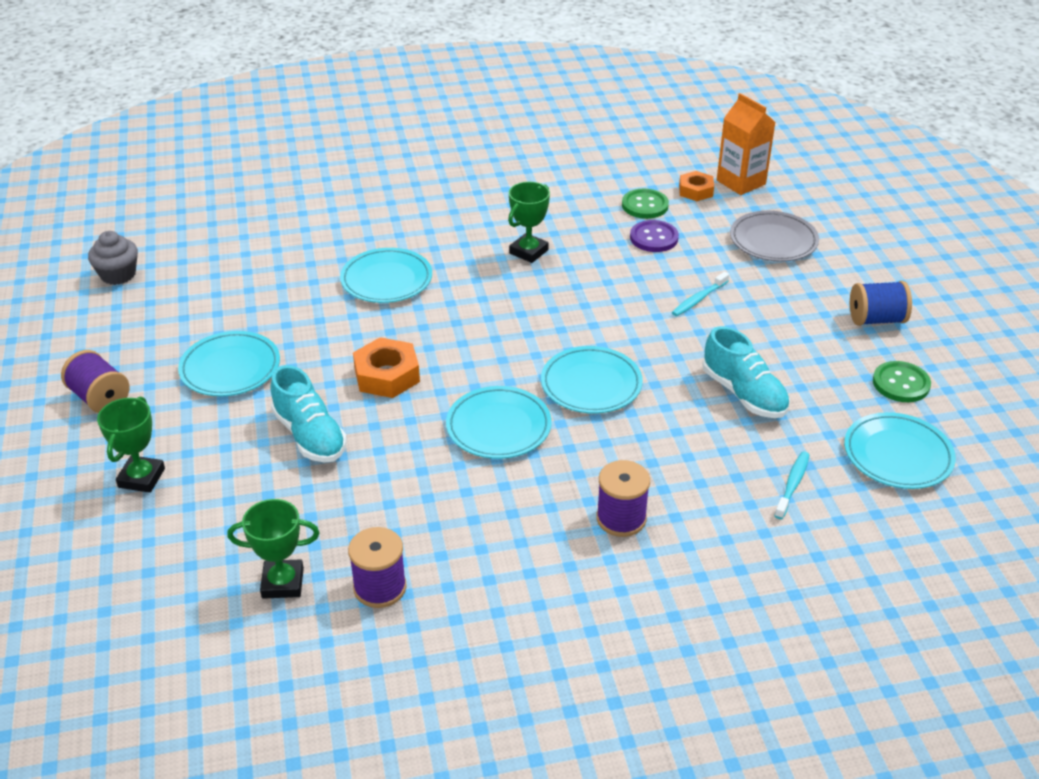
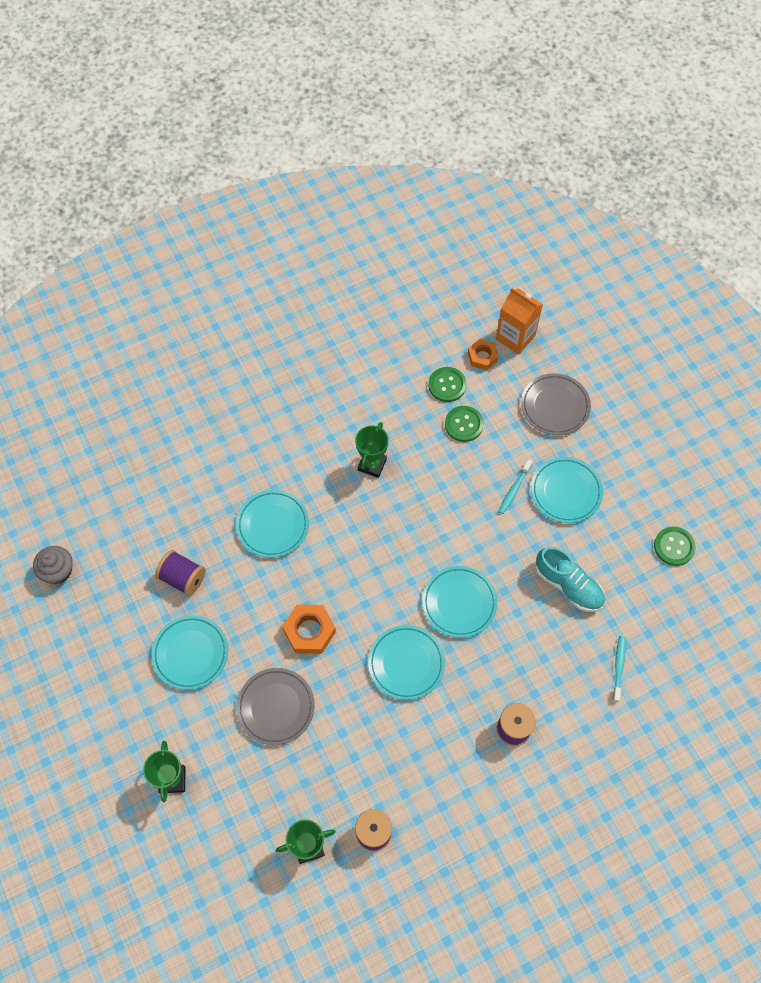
camera: 15 degrees left, 25 degrees up
purple spool [61,350,130,413] -> purple spool moved to [155,550,206,596]
turquoise shoe [271,365,347,462] -> grey plate [237,668,315,745]
purple button [630,220,679,252] -> green button [445,406,484,442]
turquoise plate [844,412,956,489] -> turquoise plate moved to [531,457,603,523]
blue spool [850,281,912,326] -> none

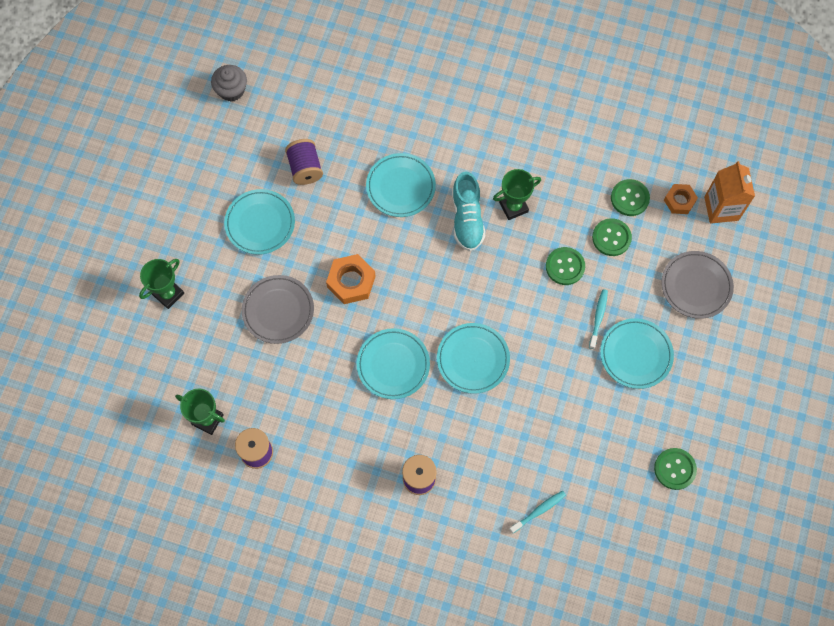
camera: 45 degrees right, 5 degrees up
turquoise toothbrush [498,459,533,514] -> turquoise toothbrush turned 120 degrees clockwise [589,289,608,349]
turquoise shoe [535,547,605,612] -> turquoise shoe moved to [452,171,485,251]
none -> green button [546,247,585,285]

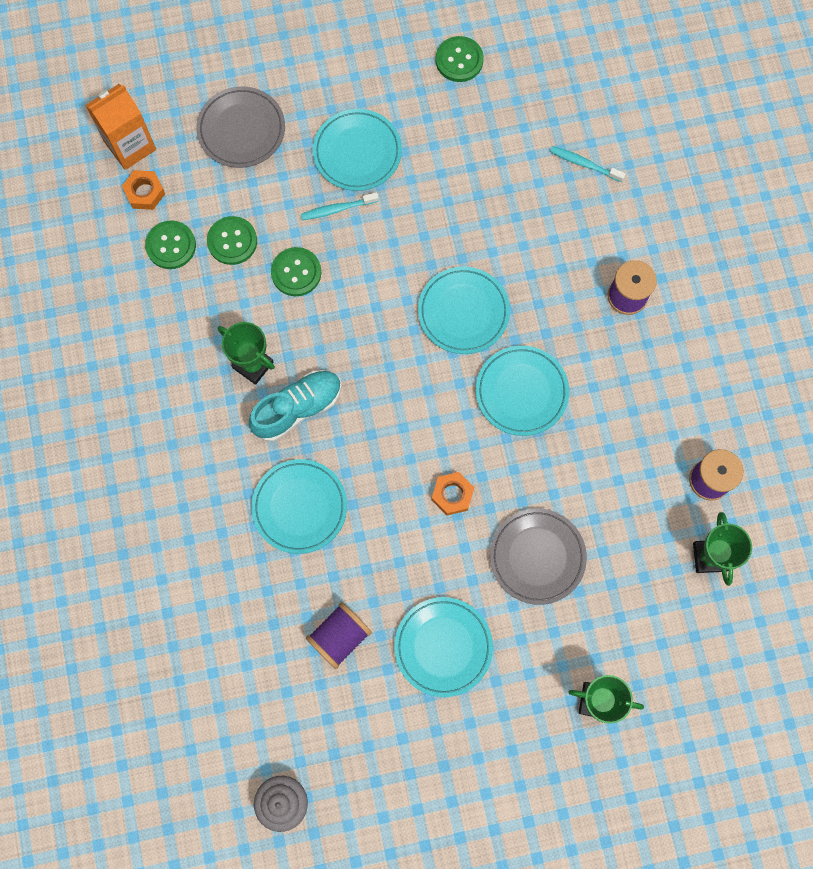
camera: 120 degrees left, 5 degrees up
orange nut [326,254,375,304] -> orange nut [432,472,474,516], size x0.66

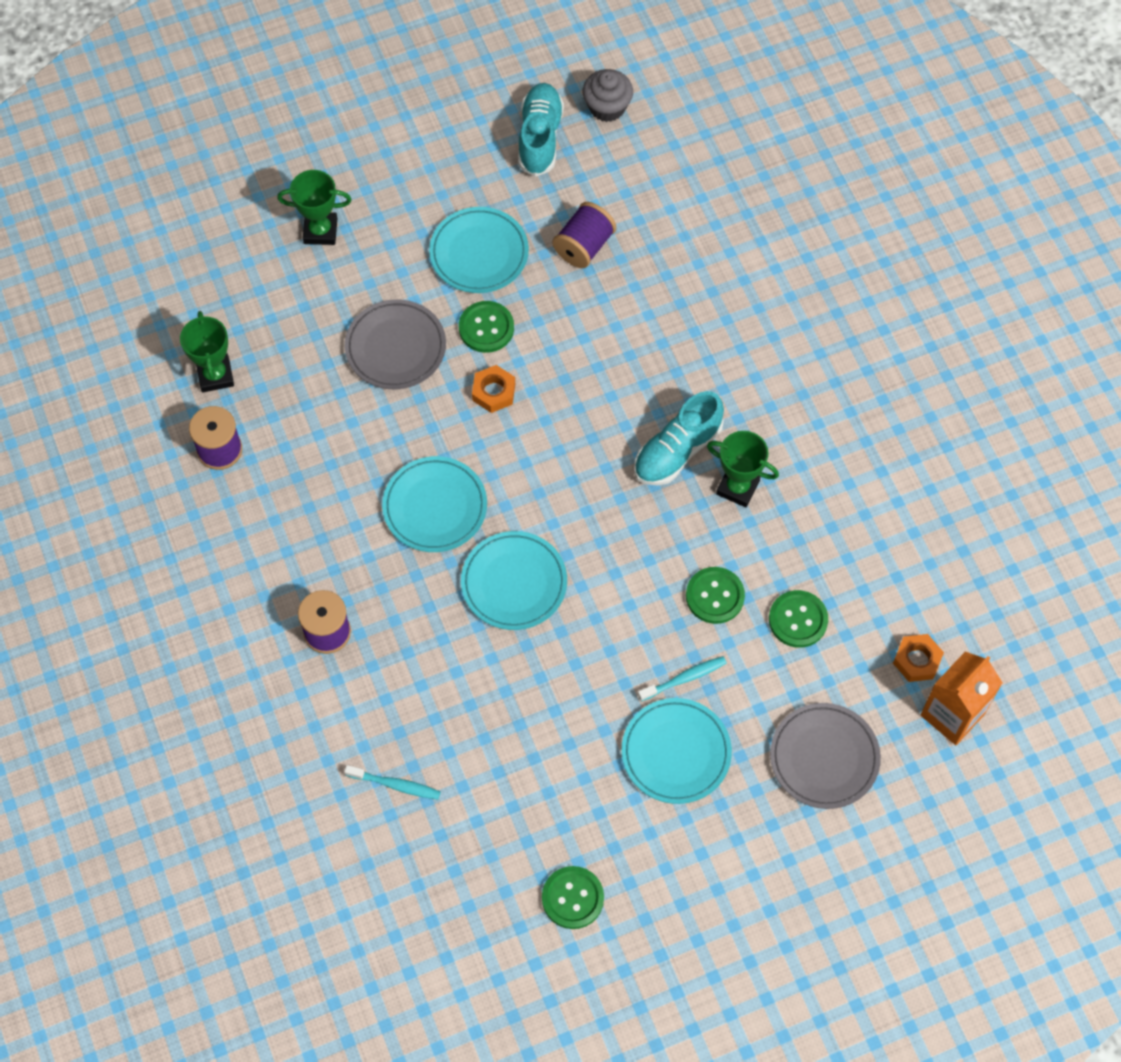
camera: 170 degrees right, 10 degrees down
green button [145,220,196,269] -> green button moved to [459,301,514,353]
turquoise plate [251,459,347,554] -> none
none -> turquoise shoe [518,83,564,177]

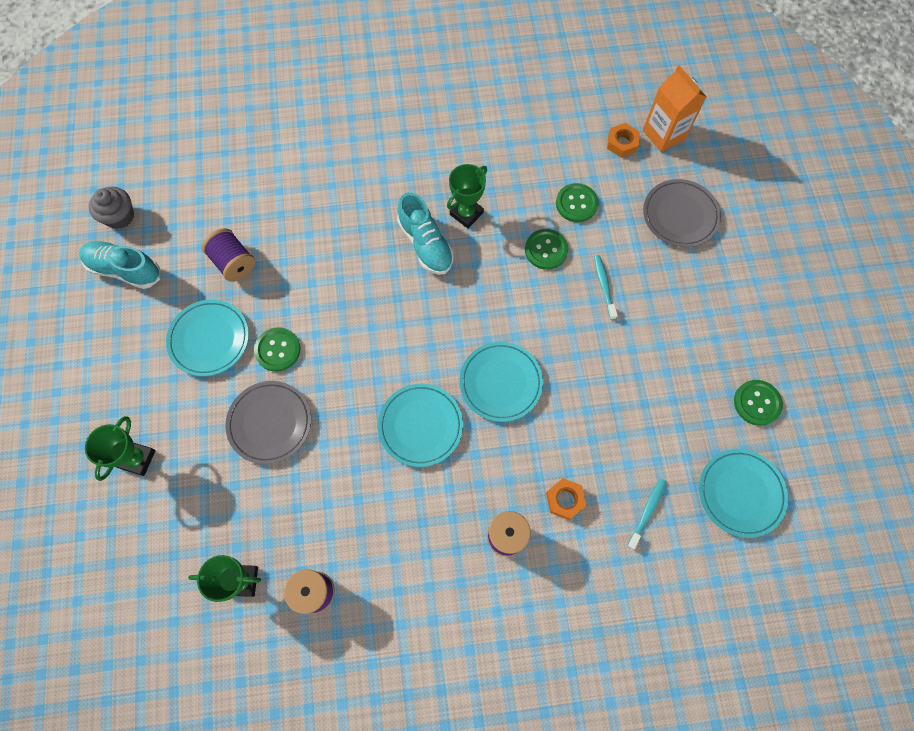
camera: 75 degrees left, 5 degrees up
orange nut [472,365,515,413] -> orange nut moved to [546,478,586,520]
turquoise plate [621,698,732,804] -> turquoise plate moved to [699,449,788,538]

